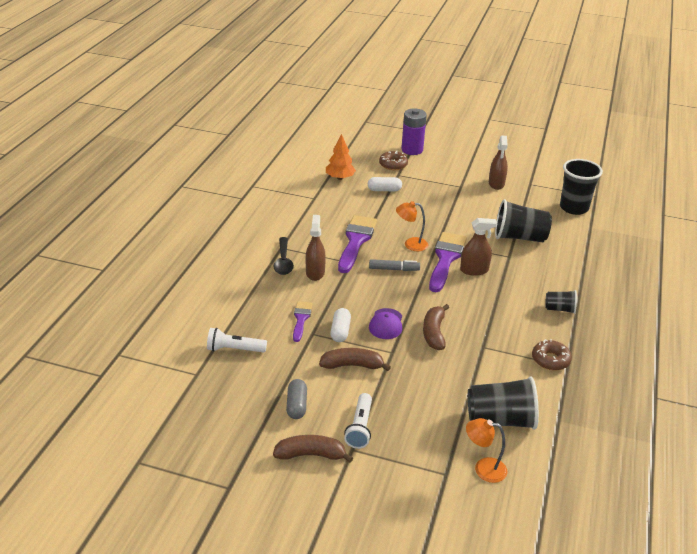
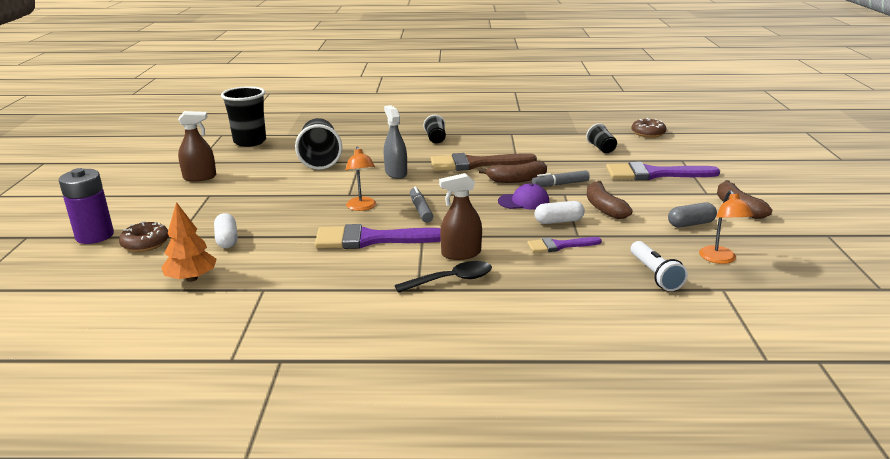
camera: 105 degrees left, 10 degrees down
white flashlight [344,393,372,449] -> none
purple brush [429,232,467,292] -> purple brush moved to [606,162,720,180]
brown spray bottle [460,218,497,276] -> grey spray bottle [384,105,407,179]
orange lamp [466,418,507,483] -> orange lamp moved to [699,190,754,264]
black cup [468,376,539,430] -> black cup [586,123,617,153], size x0.53
brown donut [532,339,572,370] -> brown donut moved to [631,118,666,138]
none -> brown brush [431,153,537,171]
none -> grey marker [532,170,590,187]

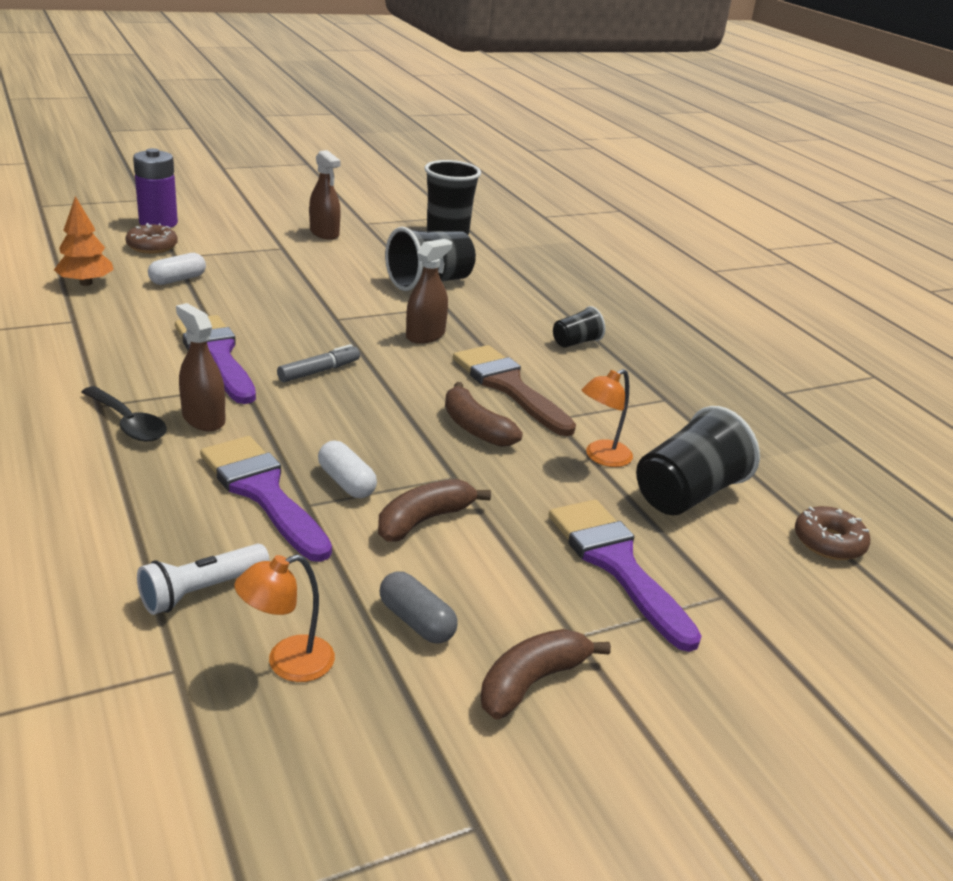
camera: 60 degrees right, 5 degrees up
orange lamp [346,147,376,211] -> orange lamp moved to [582,369,633,467]
grey spray bottle [384,105,407,179] -> brown spray bottle [406,239,452,344]
purple cap [498,183,549,209] -> none
purple brush [528,237,602,253] -> purple brush [200,436,332,562], size x1.81
grey marker [532,170,590,187] -> none
black cup [586,123,617,153] -> black cup [636,406,760,516], size x1.88

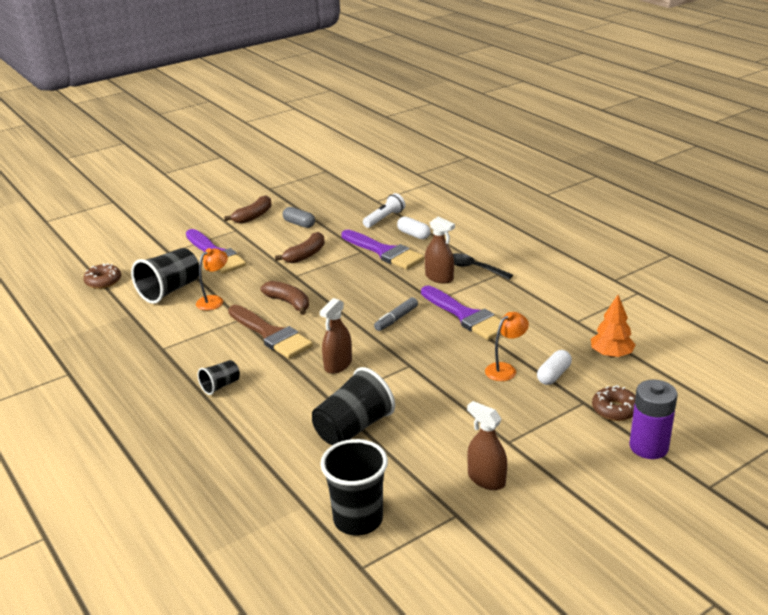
camera: 175 degrees right, 0 degrees up
orange lamp [234,555,335,682] -> orange lamp moved to [485,312,529,381]
white capsule [318,441,377,498] -> white capsule moved to [397,216,431,239]

